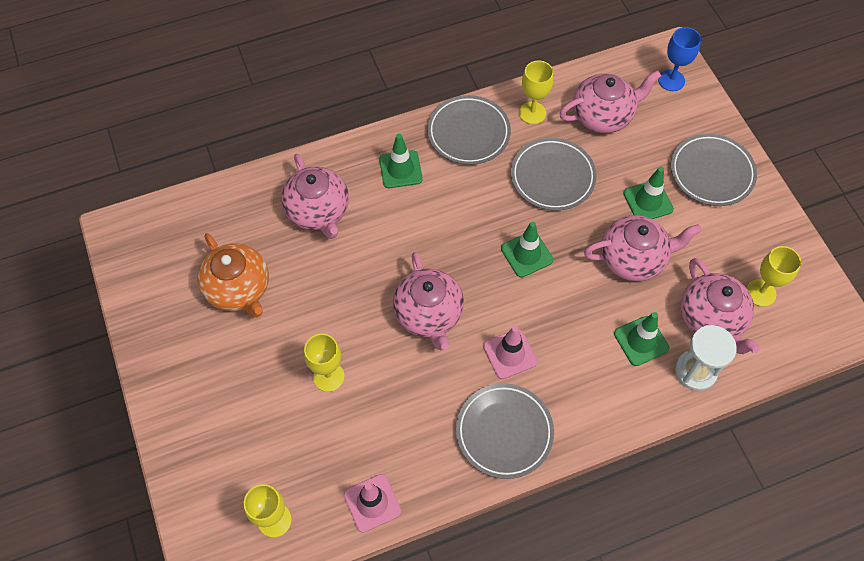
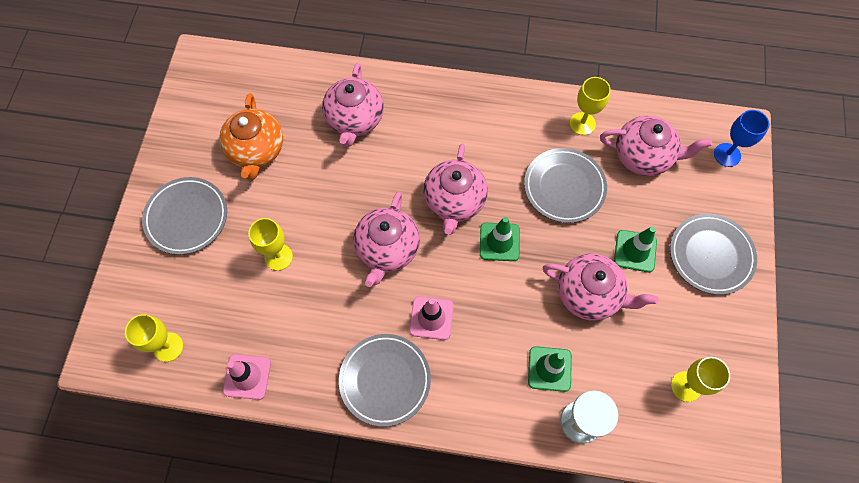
camera: 30 degrees right, 5 degrees up
green traffic cone [379,134,423,188] -> none
grey plate [427,95,511,165] -> grey plate moved to [142,177,227,255]
pink teapot [680,258,760,354] -> pink teapot moved to [423,144,488,235]

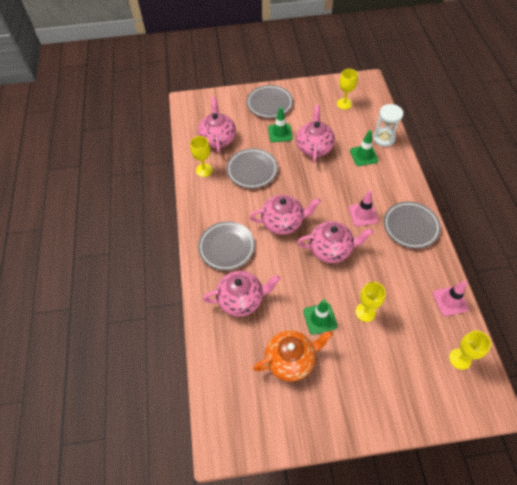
camera: 105 degrees left, 10 degrees down
grey plate [142,177,227,255] -> grey plate moved to [198,221,255,271]
green traffic cone [480,217,520,261] -> green traffic cone moved to [303,299,338,335]
blue goblet [714,110,770,167] -> none

